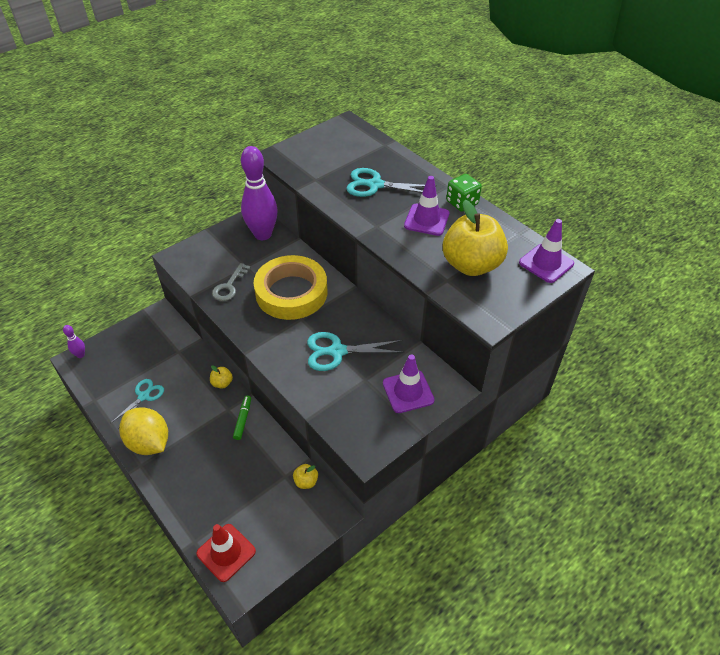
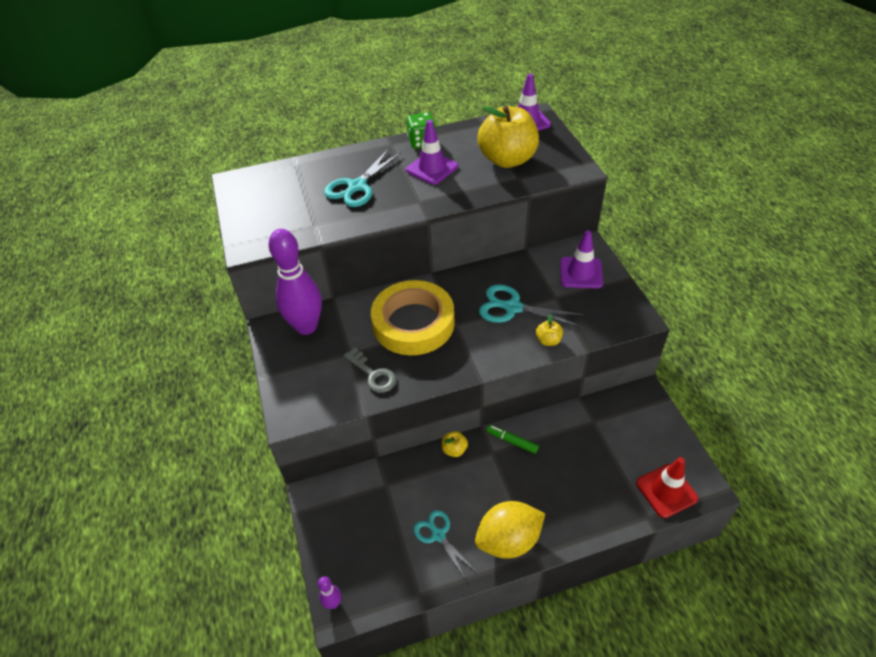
camera: 65 degrees left, 0 degrees up
yellow apple [293,464,318,489] -> yellow apple moved to [536,315,563,346]
turquoise scissors [307,332,405,371] -> turquoise scissors turned 90 degrees clockwise [479,284,584,327]

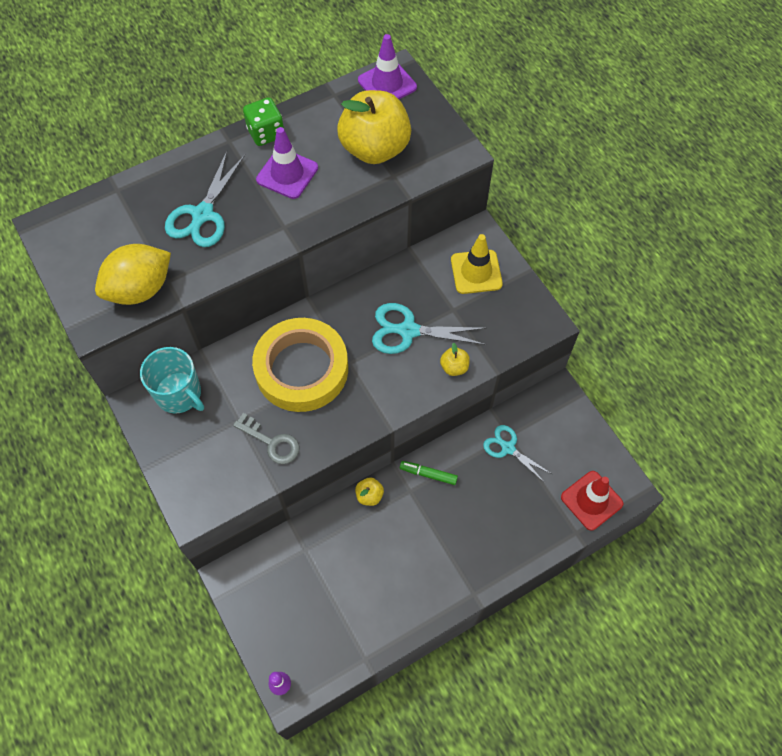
camera: 15 degrees left, 15 degrees up
purple bowling pin [268,229,322,335] -> turquoise mug [140,347,204,414]
turquoise scissors [413,510,475,578] -> turquoise scissors moved to [483,425,552,483]
yellow lemon [475,501,545,559] -> yellow lemon moved to [95,244,171,305]
purple traffic cone [560,230,603,289] -> yellow traffic cone [451,234,503,294]

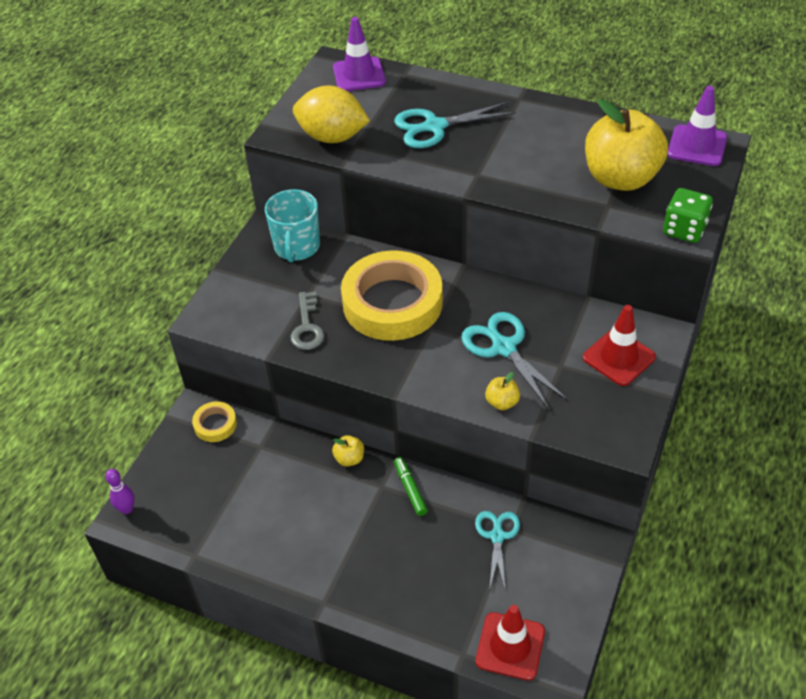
camera: 55 degrees right, 15 degrees down
green dice [243,97,284,146] -> green dice moved to [663,188,713,243]
purple traffic cone [256,127,318,199] -> purple traffic cone moved to [333,17,386,91]
yellow traffic cone [451,234,503,294] -> red traffic cone [583,305,656,386]
none -> yellow tape [192,401,237,442]

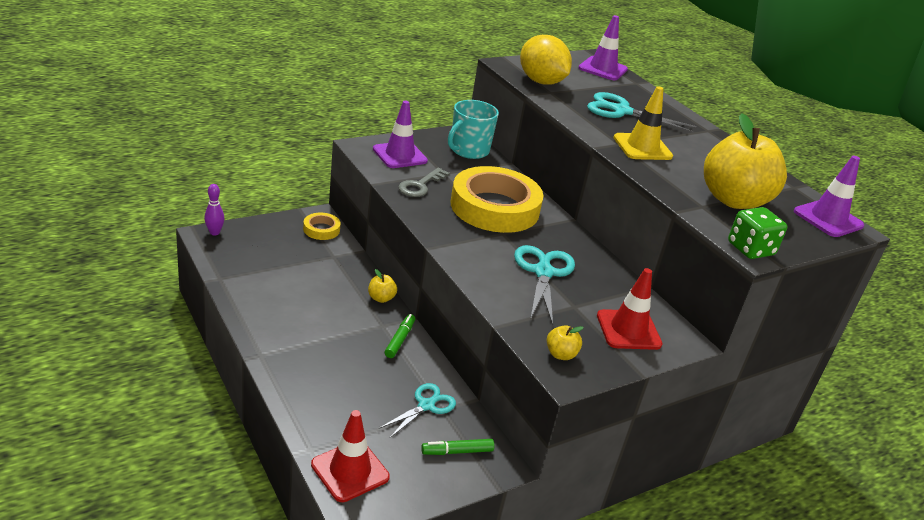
camera: 30 degrees right, 15 degrees down
yellow apple [485,372,520,410] -> yellow apple moved to [547,325,584,360]
none -> purple traffic cone [373,101,428,168]
none -> green marker [421,439,494,455]
none -> yellow traffic cone [613,86,673,160]

